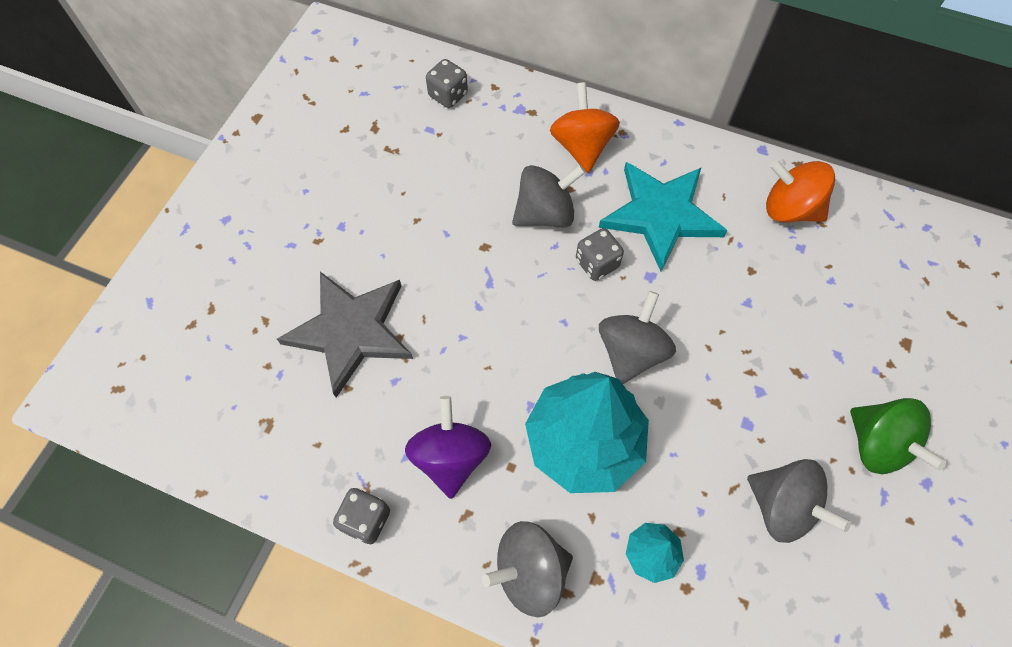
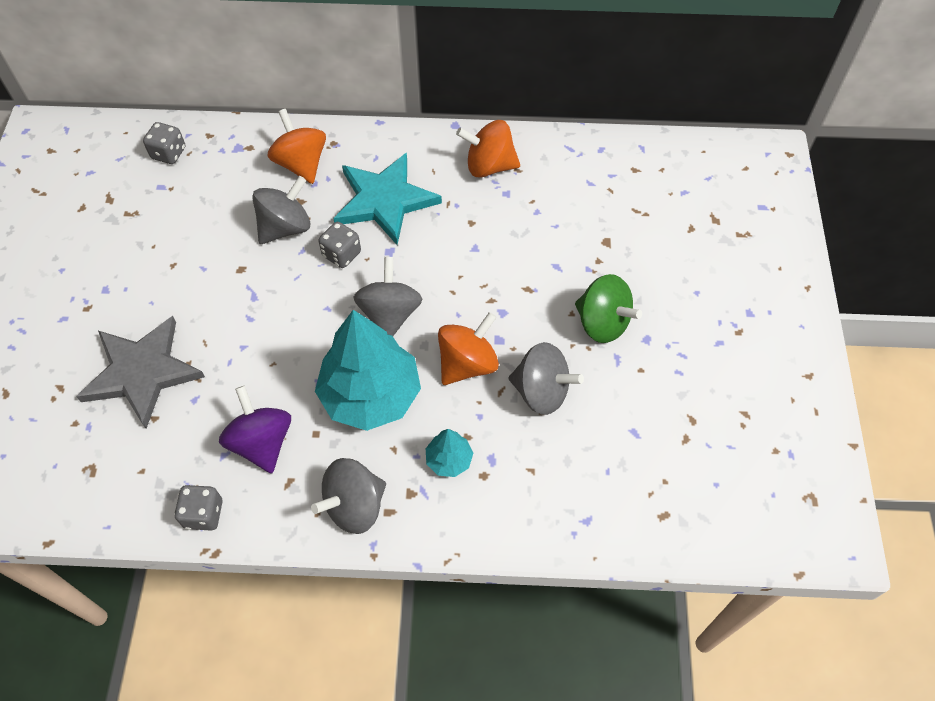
camera: 20 degrees left, 5 degrees down
none -> orange spinning top [438,312,499,385]

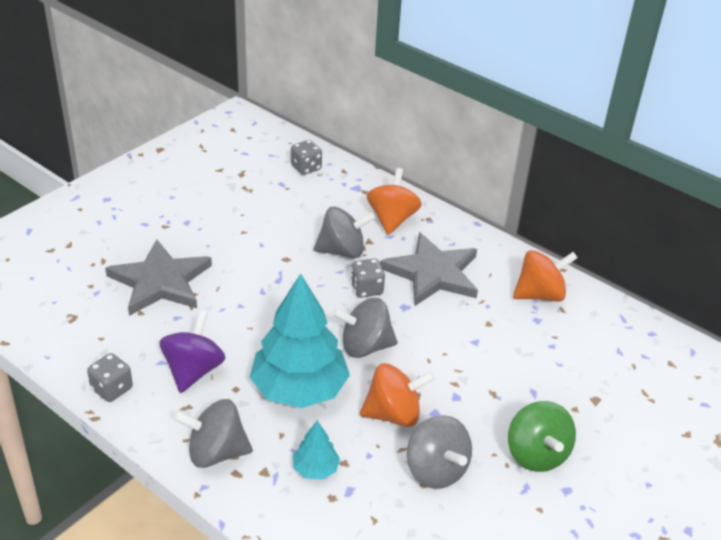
camera: 35 degrees right, 20 degrees down
turquoise star [333,153,442,245] -> grey star [380,232,478,306]
grey spinning top [353,257,422,336] -> grey spinning top turned 135 degrees counterclockwise [332,298,398,358]
orange spinning top [456,120,520,177] -> orange spinning top turned 120 degrees clockwise [513,250,578,302]

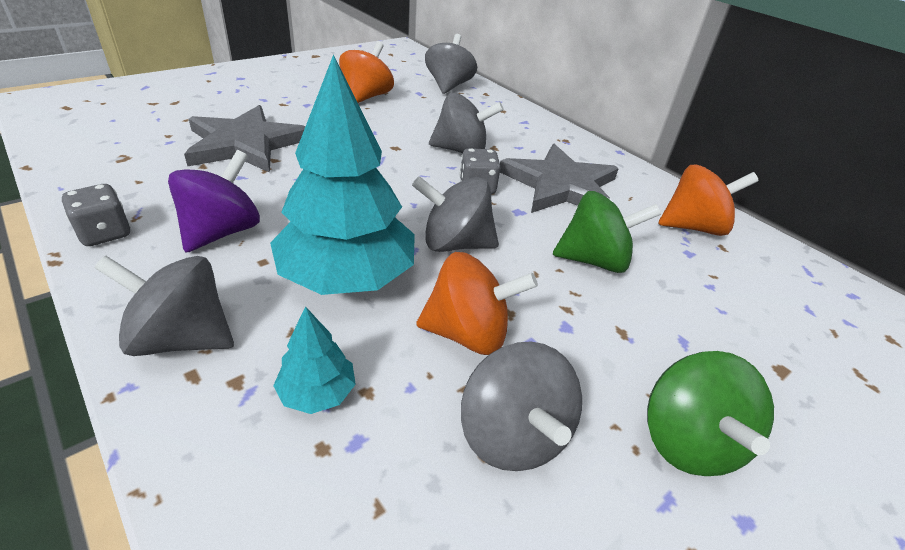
camera: 10 degrees right, 0 degrees up
grey dice [291,140,322,175] -> grey spinning top [425,34,477,94]
orange spinning top [367,168,422,235] -> orange spinning top moved to [339,41,394,103]
none -> green spinning top [553,191,661,273]

